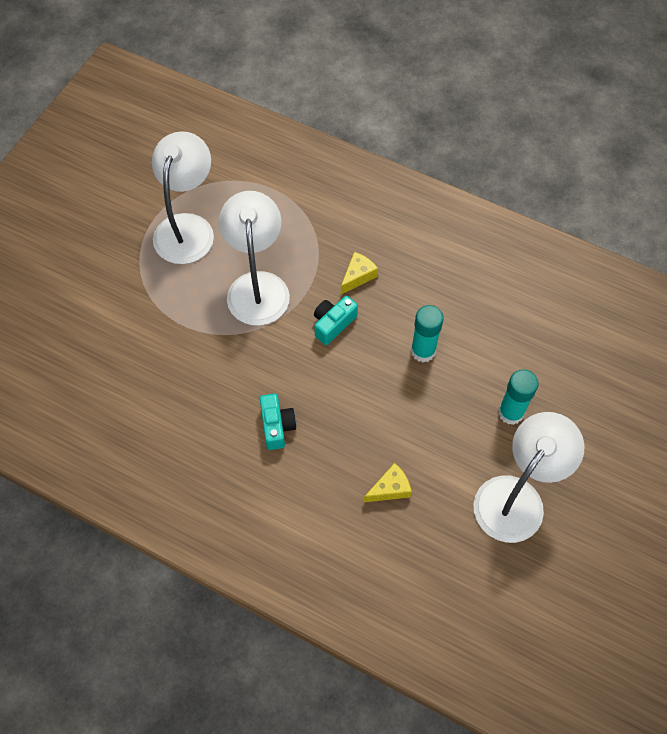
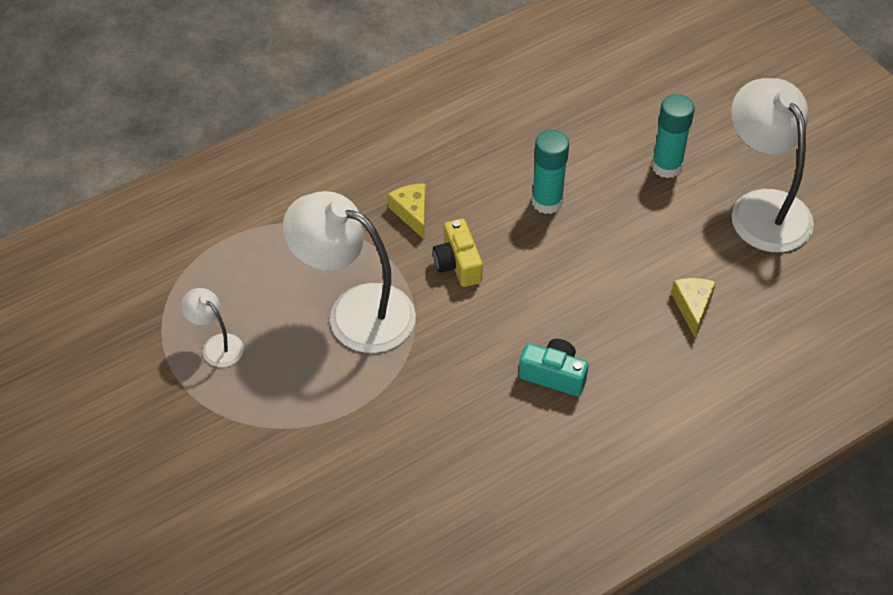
camera: 60 degrees left, 10 degrees down
white lamp [152,131,214,264] -> white lamp [181,288,244,367], size x0.47
turquoise camera [314,296,358,345] -> yellow camera [433,219,483,287]

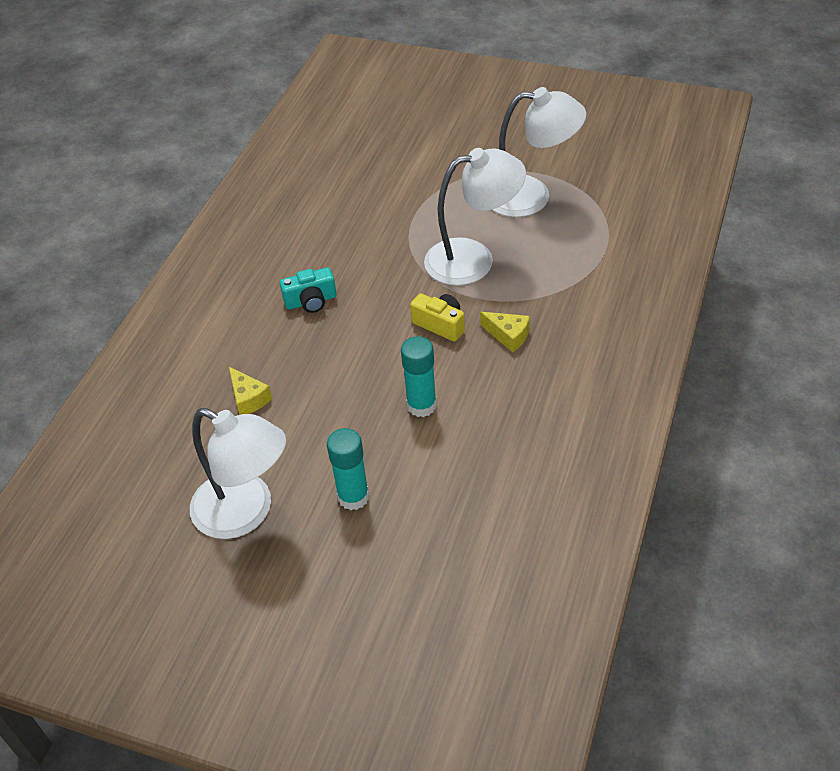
camera: 145 degrees right, 5 degrees down
white lamp [181,288,244,367] -> white lamp [492,87,586,217], size x2.13

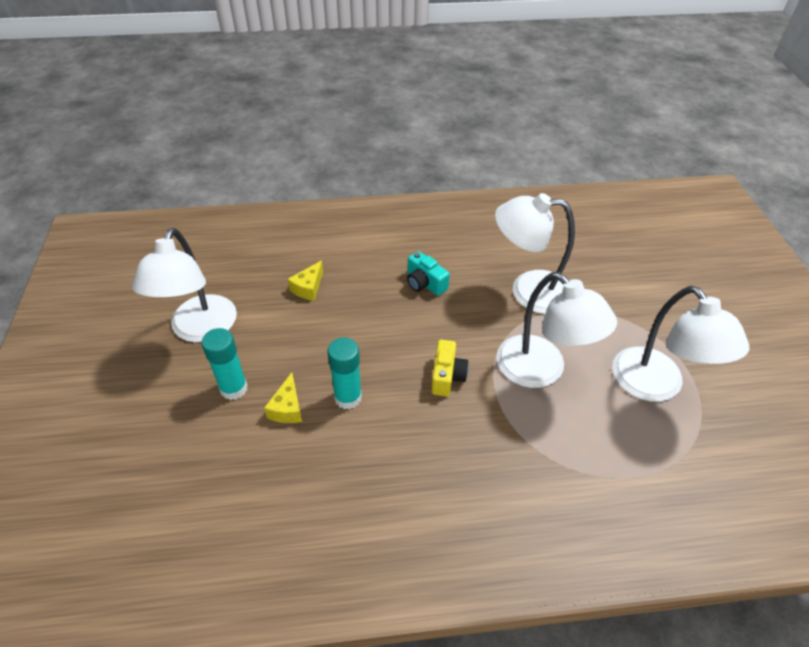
camera: 60 degrees right, 0 degrees up
yellow cheese [480,312,530,352] -> yellow cheese moved to [264,373,302,423]
none -> white lamp [495,193,575,314]

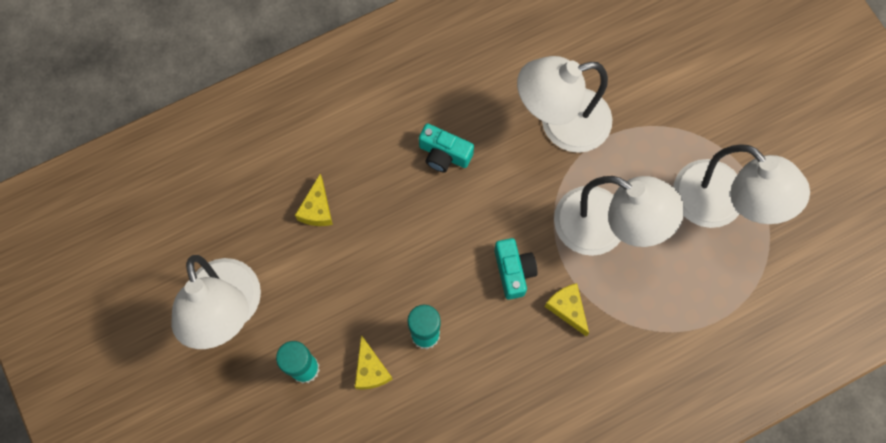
camera: 20 degrees left, 25 degrees up
yellow camera [431,340,469,397] -> turquoise camera [494,238,538,300]
none -> yellow cheese [544,283,589,336]

